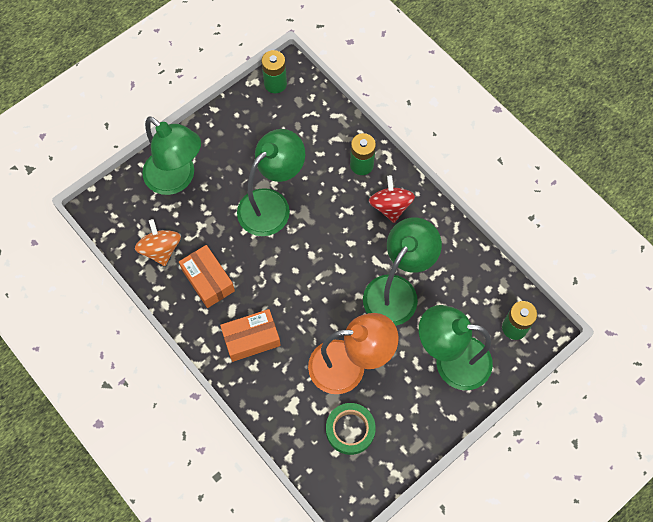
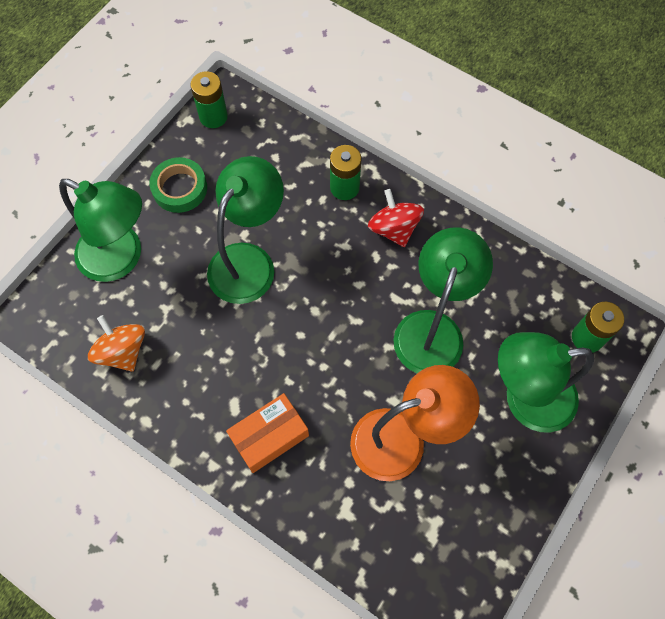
camera: 15 degrees left, 0 degrees up
orange box [179,245,235,308] -> none
green tape [326,403,376,455] -> green tape moved to [149,157,207,213]

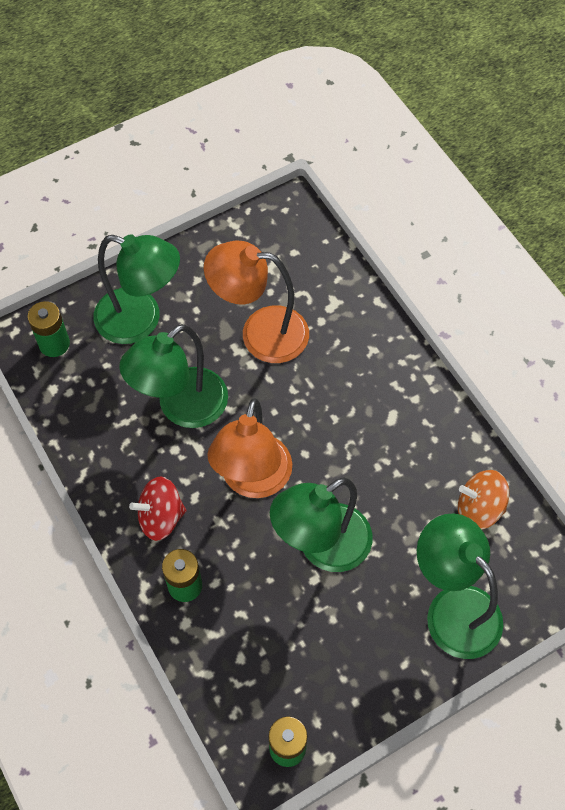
camera: 155 degrees left, 5 degrees down
orange spinning top [88,315,145,372] -> orange spinning top turned 105 degrees clockwise [458,470,509,530]
green tape [149,157,207,213] -> none
orange box [226,393,309,473] -> none
red spinning top [368,189,424,247] -> red spinning top turned 75 degrees clockwise [129,476,186,541]
none -> orange lamp [207,399,292,498]

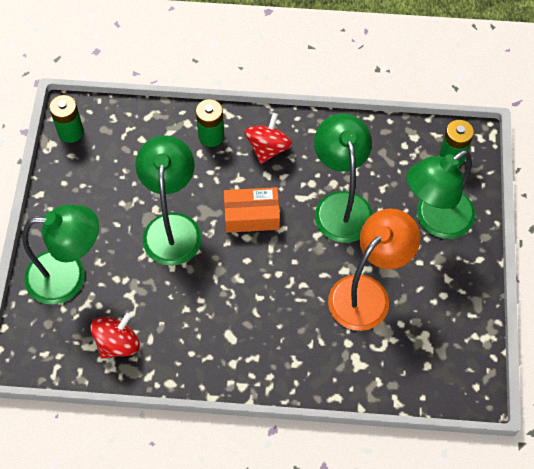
camera: 125 degrees right, 0 degrees up
orange lamp [207,399,292,498] -> orange box [224,187,280,233]
orange spinning top [458,470,509,530] -> red spinning top [90,313,140,359]

